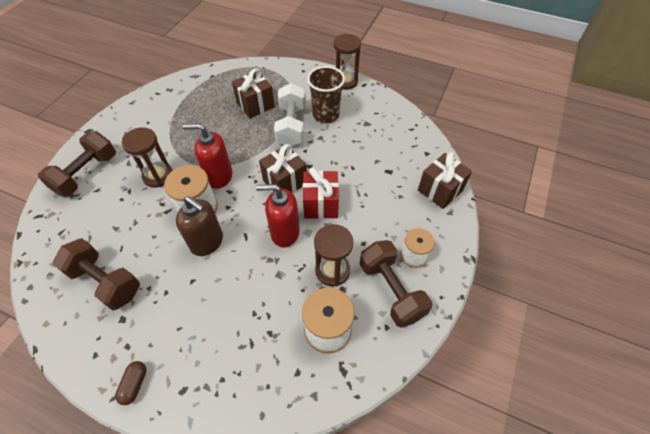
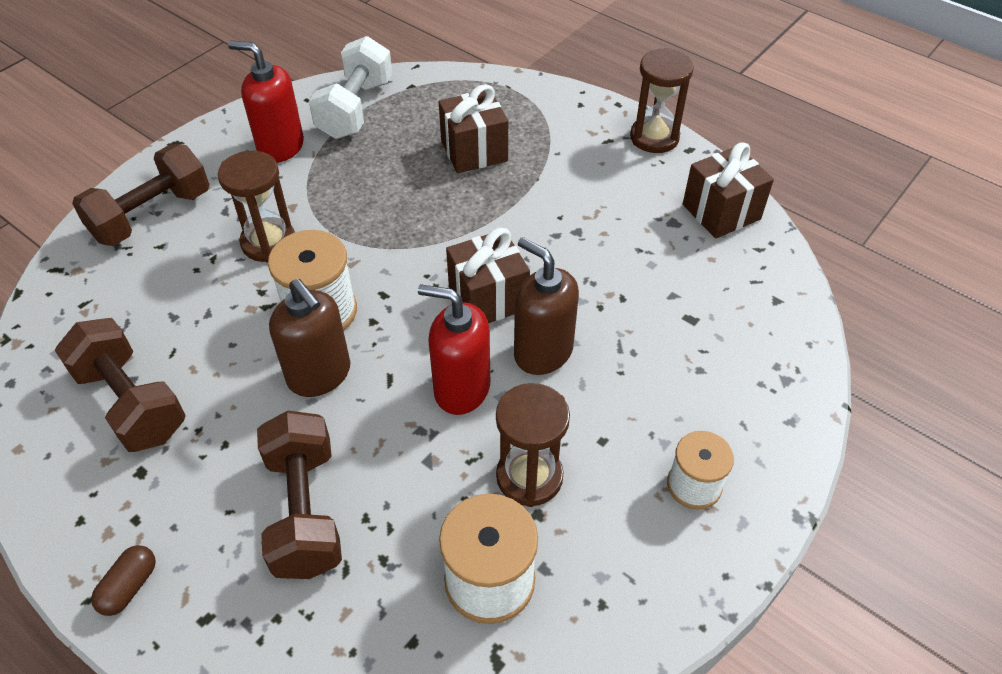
camera: 15 degrees right, 5 degrees down
red soap dispenser [183,123,232,189] -> red soap dispenser moved to [228,40,304,163]
white dumbbell [274,83,306,146] -> white dumbbell moved to [309,36,392,139]
red gift [303,167,339,219] -> brown soap dispenser [514,237,579,375]
brown cup [307,66,345,123] -> none
brown dumbbell [360,240,432,328] -> brown dumbbell moved to [257,410,342,579]
brown gift [418,152,472,209] -> brown gift moved to [683,142,774,239]

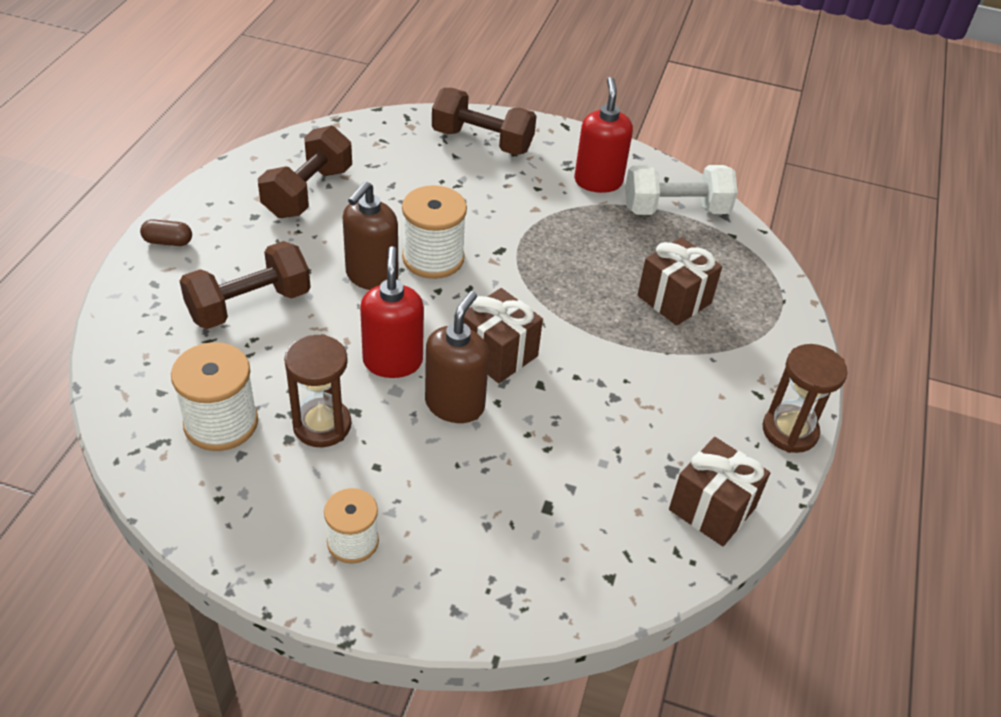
camera: 65 degrees right, 5 degrees down
brown hourglass [218,151,295,262] -> none

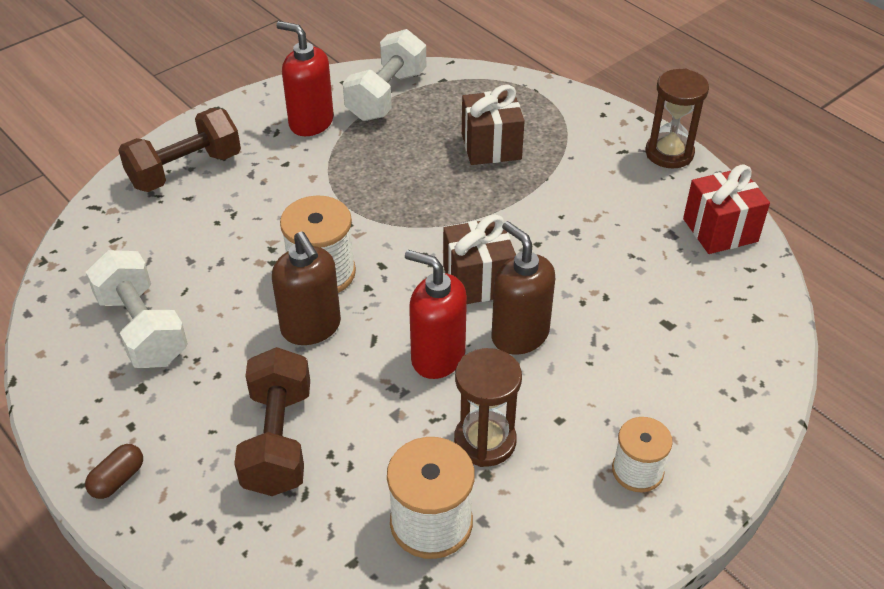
camera: 55 degrees left, 0 degrees up
brown dumbbell [258,126,352,218] -> white dumbbell [86,250,188,368]
brown gift [669,437,770,546] -> red gift [683,165,770,254]

